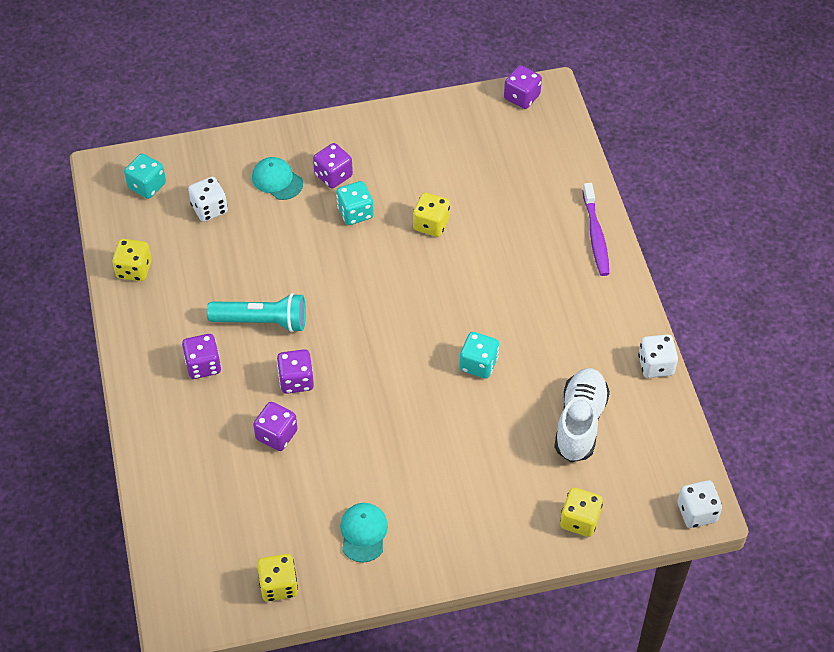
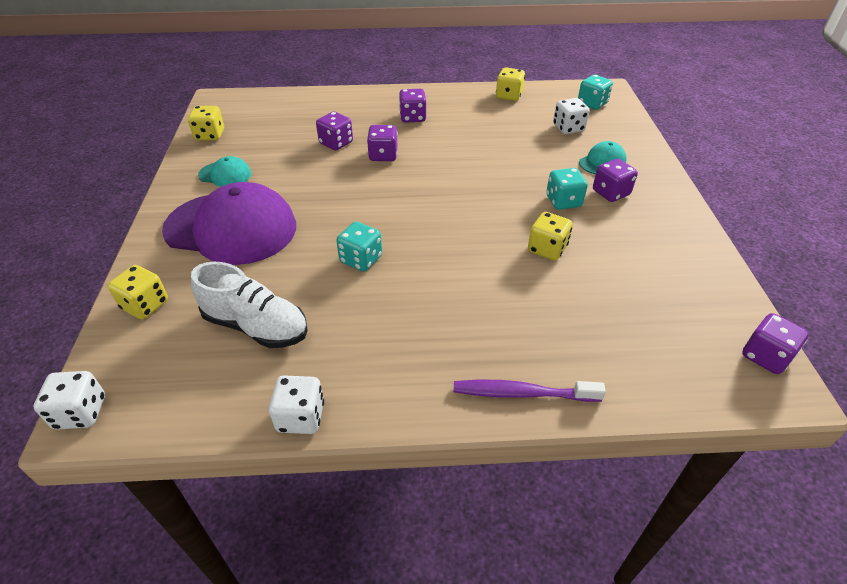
camera: 100 degrees right, 10 degrees down
turquoise flashlight [207,293,306,332] -> none
none -> purple cap [162,182,296,265]

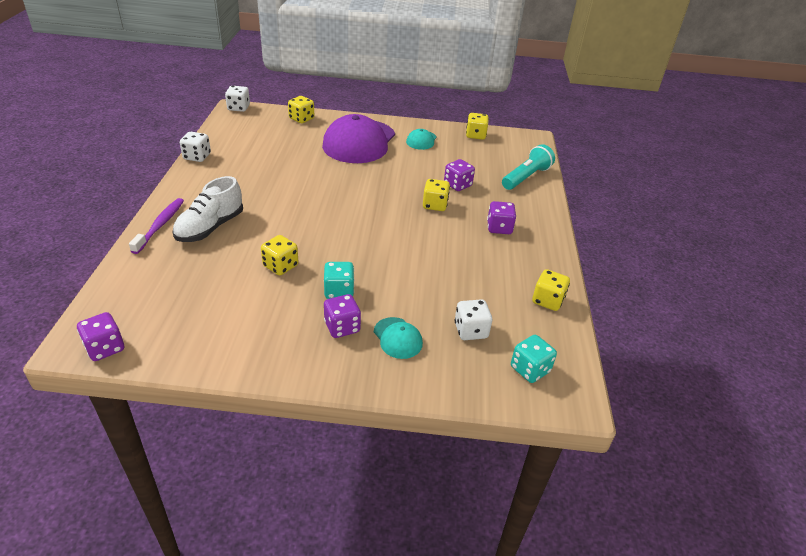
camera: 95 degrees right, 5 degrees down
white shoe [191,262,308,348] -> white shoe moved to [173,176,243,242]
turquoise dice [336,222,382,272] -> none
purple dice [367,125,398,161] -> yellow dice [423,179,450,211]
none -> turquoise flashlight [502,144,555,190]

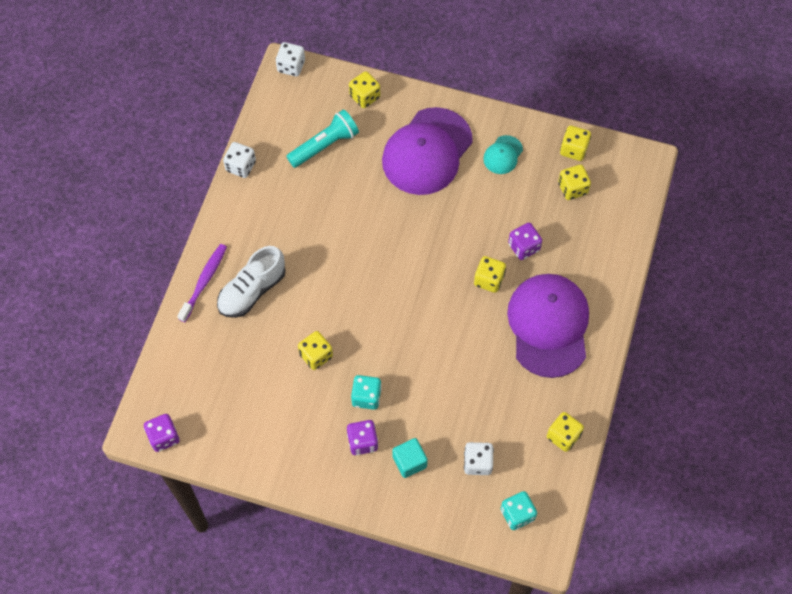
camera: 15 degrees right, 25 degrees up
turquoise cap [374,317,423,359] -> turquoise cube [392,438,428,478]
purple dice [487,201,516,234] -> purple cap [507,274,589,378]
turquoise flashlight [502,144,555,190] -> turquoise flashlight moved to [286,110,359,168]
none -> yellow dice [558,165,591,200]

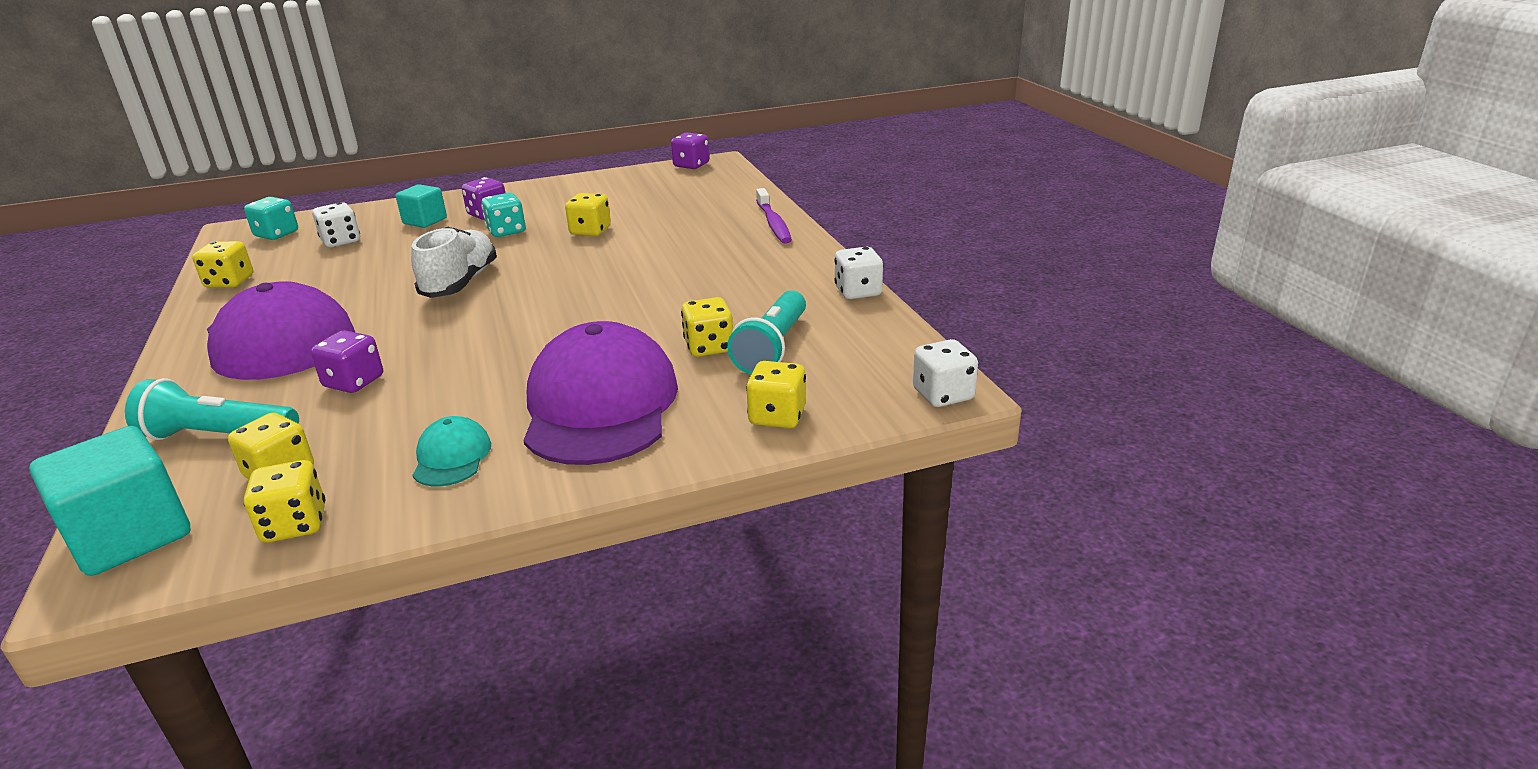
camera: 145 degrees right, 35 degrees down
white shoe [217,246,286,318] -> white shoe moved to [411,227,497,298]
yellow dice [474,256,506,293] -> yellow dice moved to [681,297,733,357]
none -> turquoise cube [29,426,190,576]
none -> turquoise flashlight [125,378,299,440]

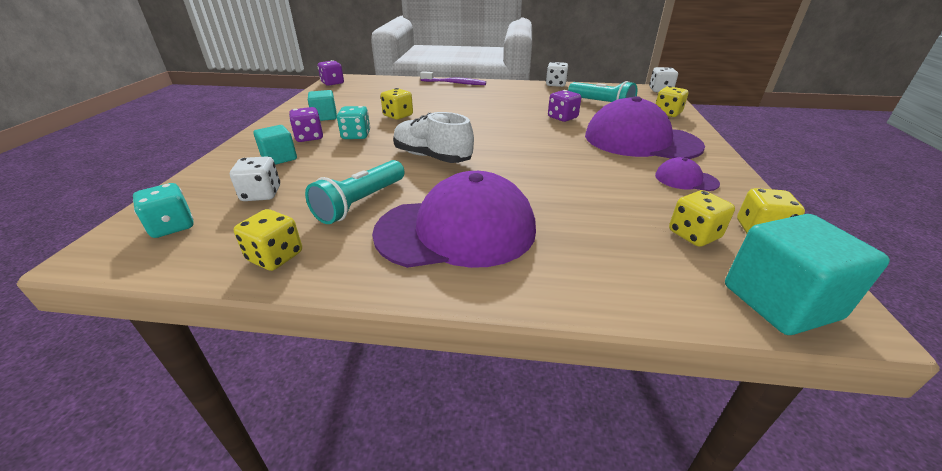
camera: 65 degrees left, 5 degrees up
turquoise flashlight [125,378,299,440] -> turquoise flashlight moved to [305,160,405,224]
purple dice [311,330,383,393] -> purple dice moved to [548,90,581,122]
turquoise cap [412,416,491,486] -> purple cap [655,157,720,191]
yellow dice [681,297,733,357] -> none
none -> turquoise cube [308,90,337,121]

